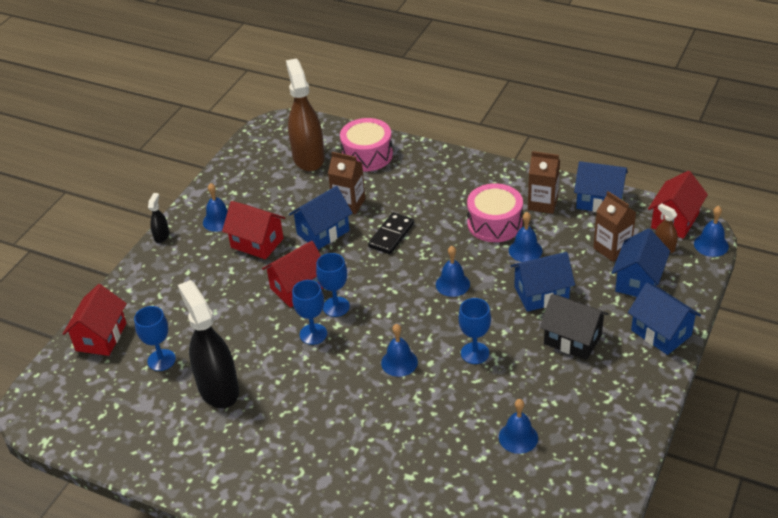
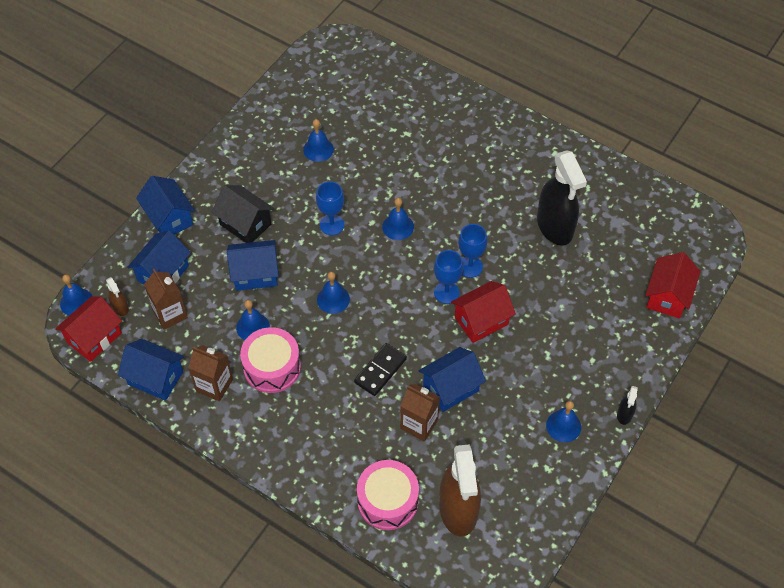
camera: 175 degrees left, 15 degrees up
blue goblet [134,306,176,371] -> none
red house [222,201,285,259] -> none

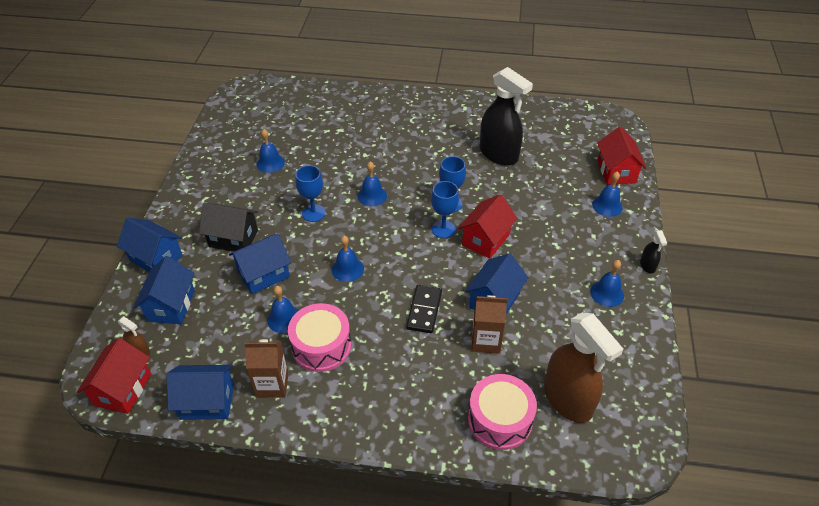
camera: 25 degrees left, 10 degrees down
blue bell [60,274,93,316] -> blue bell moved to [592,172,623,217]
brown carton [144,269,188,330] -> none

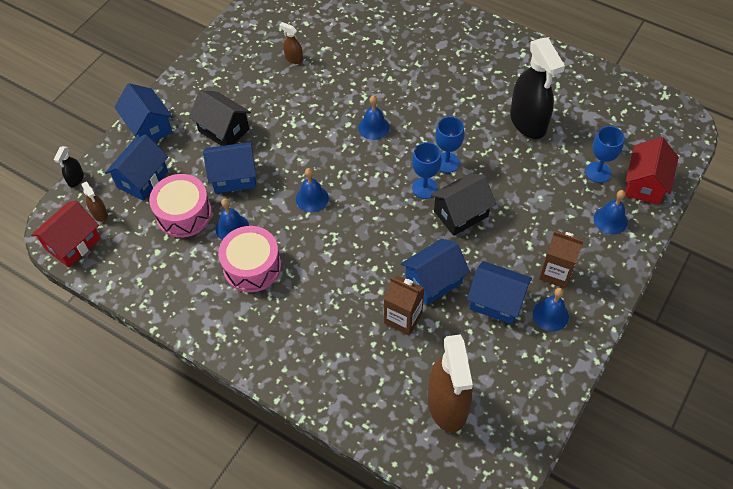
camera: 25 degrees right, 10 degrees up
blue house [166,365,234,420] -> blue house moved to [467,261,532,324]
brown carton [245,339,289,398] -> brown carton moved to [539,230,584,289]
blue bell [256,129,285,173] -> brown spray bottle [279,22,303,64]
blue goblet [295,165,326,222] -> blue goblet moved to [585,126,625,183]
black domino [406,285,442,333] -> none
red house [458,194,518,259] -> black house [430,173,496,236]
pink drum [468,374,537,450] -> pink drum moved to [149,174,212,238]
black spray bottle [640,230,667,273] -> black spray bottle moved to [54,146,84,187]

